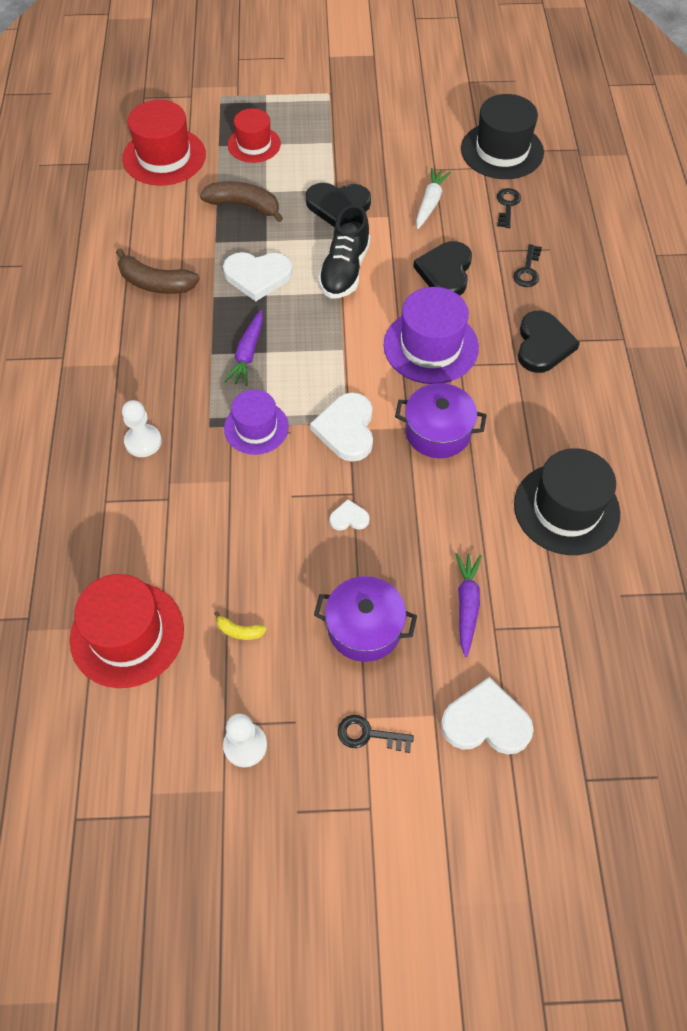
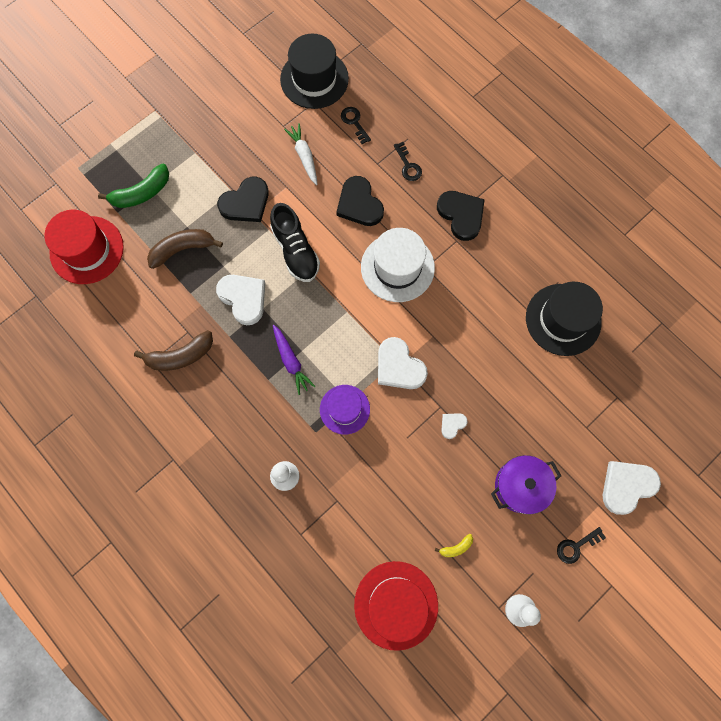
camera: 40 degrees left, 15 degrees up
white heart [223,252,292,301] -> white heart turned 90 degrees counterclockwise [216,275,265,325]
red hat [228,108,281,163] -> green banana [98,164,169,208]
purple hat [384,287,479,384] -> white hat [361,228,435,302]
purple pot [395,383,486,458] -> none
purple carrot [455,553,482,657] -> none

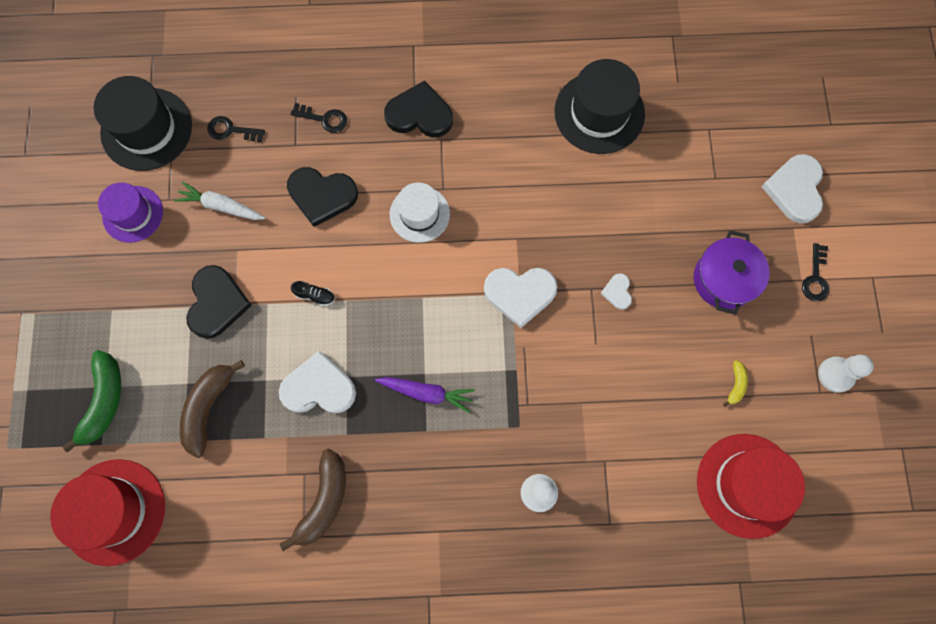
camera: 50 degrees left, 0 degrees up
black shoe [270,203,320,282] -> black shoe [291,281,335,306], size x0.42
purple hat [320,385,370,435] -> purple hat moved to [98,182,163,243]
white hat [361,228,435,302] -> white hat [390,182,450,243], size x0.64

